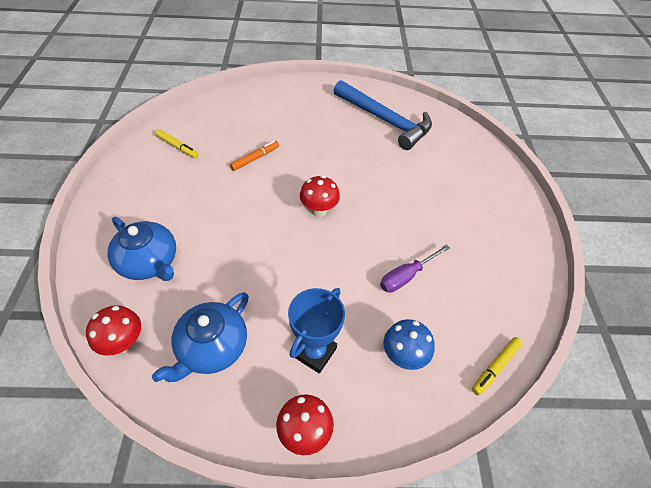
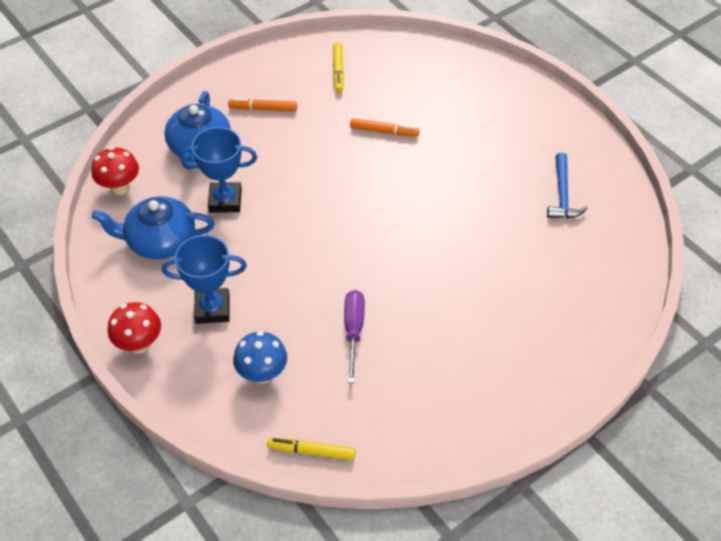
camera: 55 degrees right, 0 degrees up
red mushroom [300,175,340,217] -> none
blue hammer [334,80,432,150] -> blue hammer [547,153,588,218], size x0.52
purple screwdriver [380,244,450,293] -> purple screwdriver turned 75 degrees clockwise [344,290,365,383]
none -> blue trophy [180,127,257,213]
none -> orange marker [228,98,297,111]

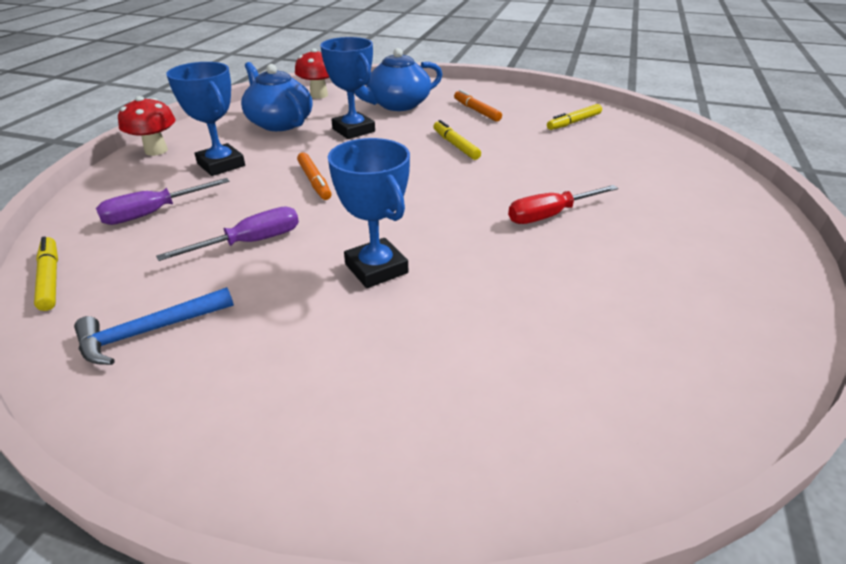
camera: 55 degrees right, 15 degrees down
blue mushroom [233,331,287,384] -> purple screwdriver [96,178,229,225]
orange marker [350,118,420,137] -> orange marker moved to [297,152,332,200]
blue hammer [547,153,588,218] -> blue hammer moved to [74,287,234,365]
none -> blue trophy [328,138,410,288]
none -> yellow marker [433,120,481,160]
none -> red screwdriver [508,185,618,224]

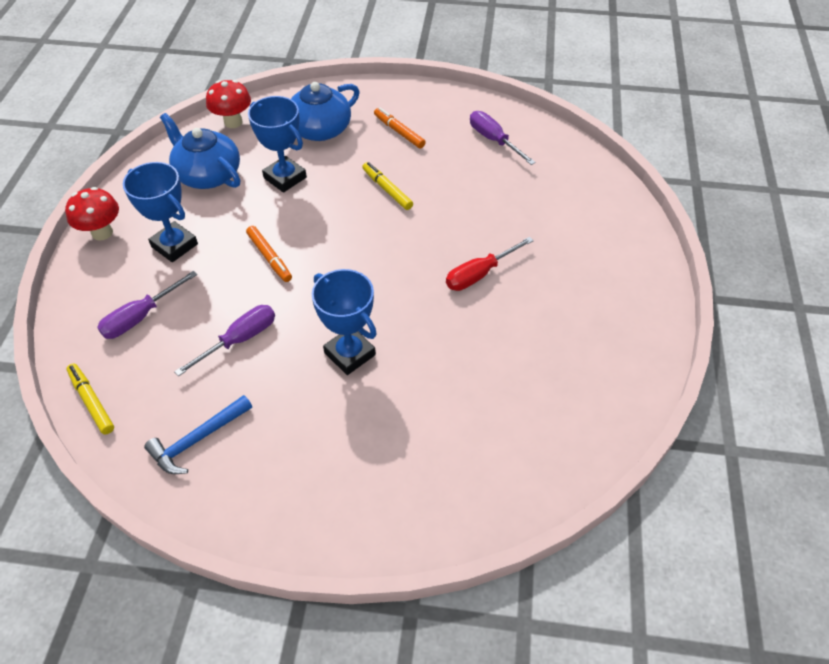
camera: 10 degrees left, 15 degrees up
yellow marker [547,104,602,130] -> purple screwdriver [470,111,536,165]

